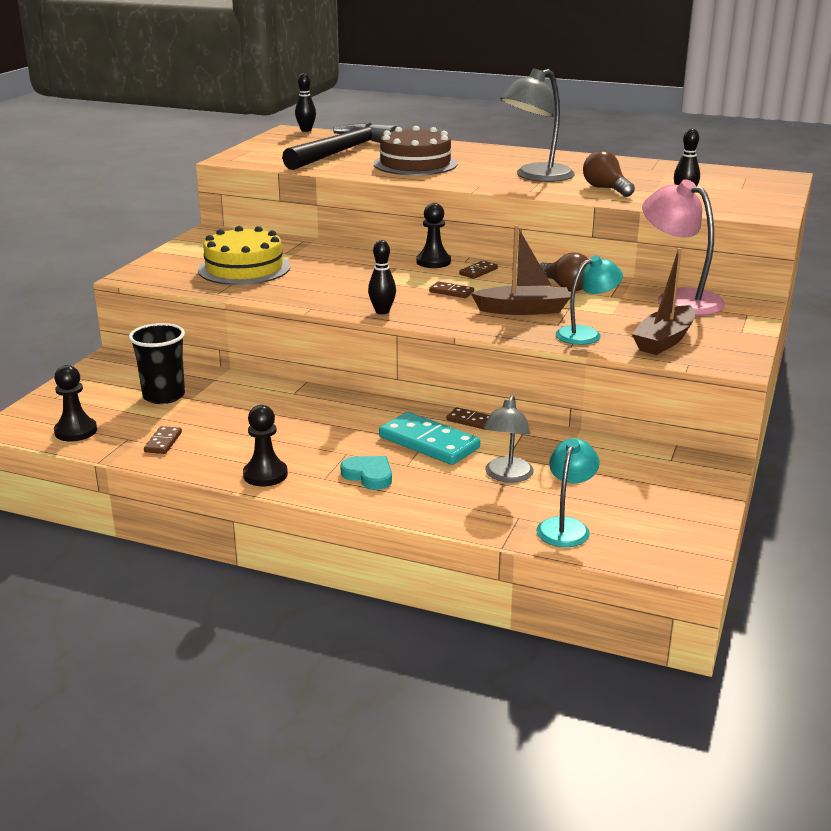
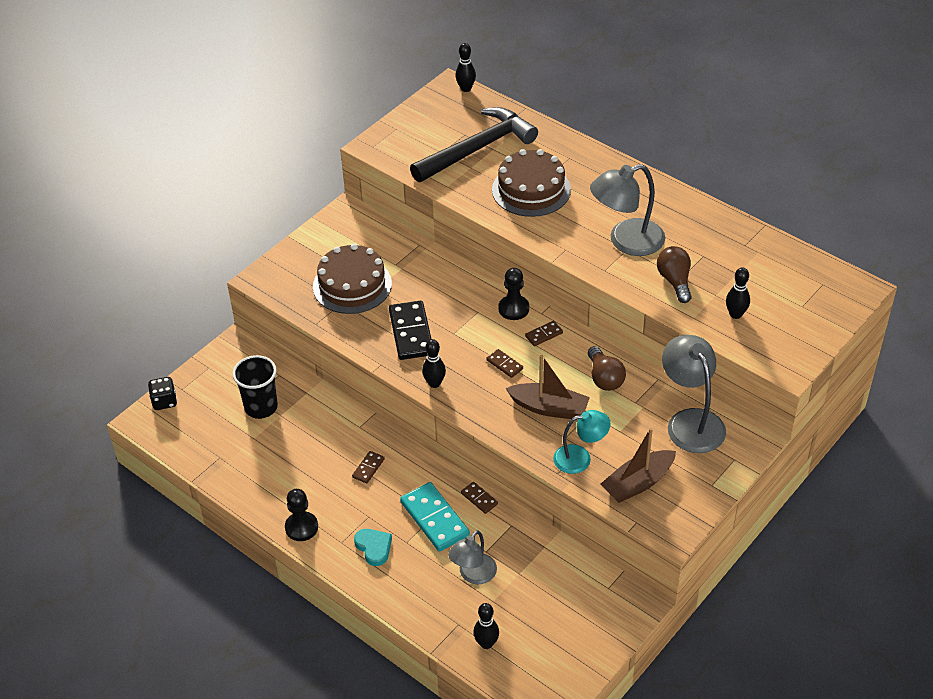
camera: 20 degrees right, 20 degrees up
black pawn [54,365,97,441] -> none
brown domino [144,426,182,454] -> brown domino moved to [352,451,385,483]
yellow cake [198,226,290,285] -> brown cake [313,244,392,314]
turquoise lamp [536,438,600,547] -> black bowling pin [473,603,499,649]
pink lamp [642,179,725,316] -> grey lamp [662,335,726,453]
none -> black dice [148,377,177,410]
none -> black domino [389,301,431,360]

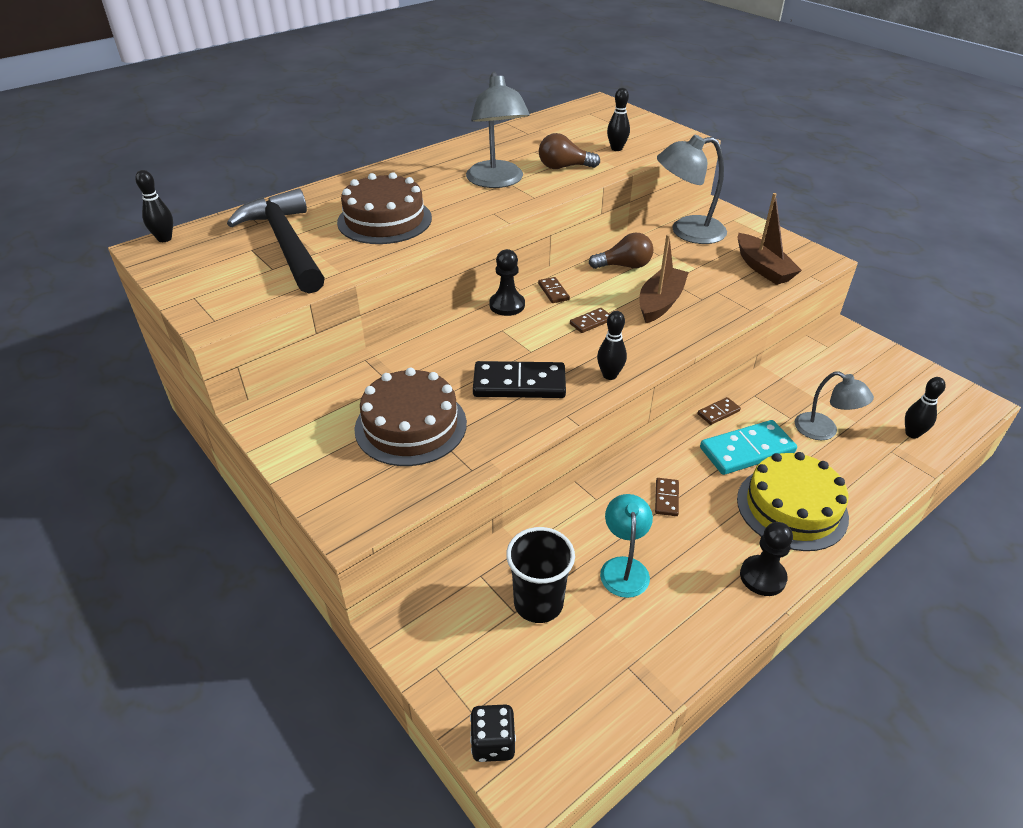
camera: 80 degrees left, 5 degrees down
brown domino [352,451,385,483] -> brown domino turned 60 degrees clockwise [655,478,679,516]
turquoise heart [354,529,392,566] -> yellow cake [737,452,849,551]
turquoise lamp [553,410,611,474] -> turquoise lamp moved to [600,494,653,598]

